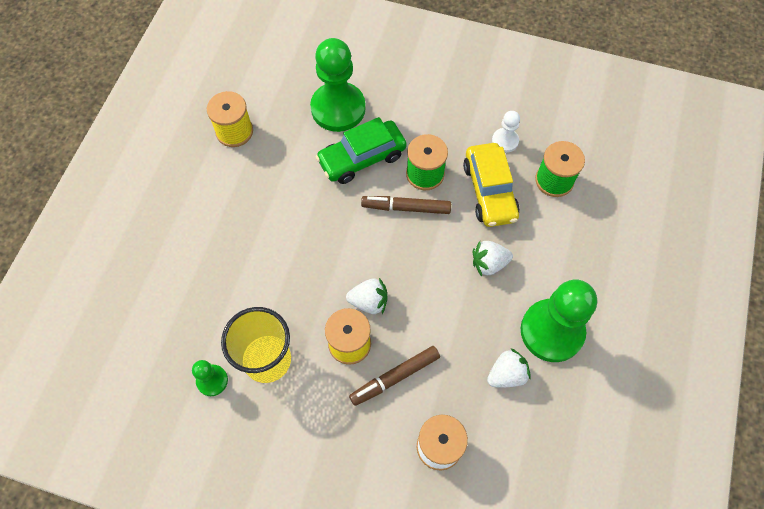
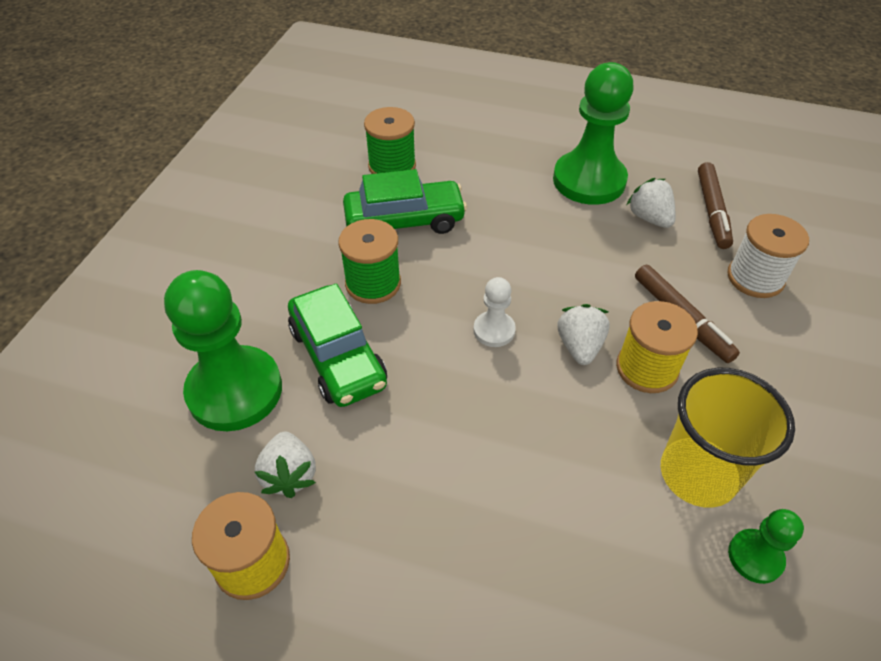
camera: 90 degrees left, 15 degrees down
brown marker [361,196,451,214] -> brown marker moved to [698,162,733,249]
yellow car [463,143,520,227] -> green car [343,169,467,234]
white strawberry [473,241,513,277] -> white strawberry moved to [255,432,316,498]
white pawn [492,111,520,153] -> white pawn moved to [474,277,516,347]

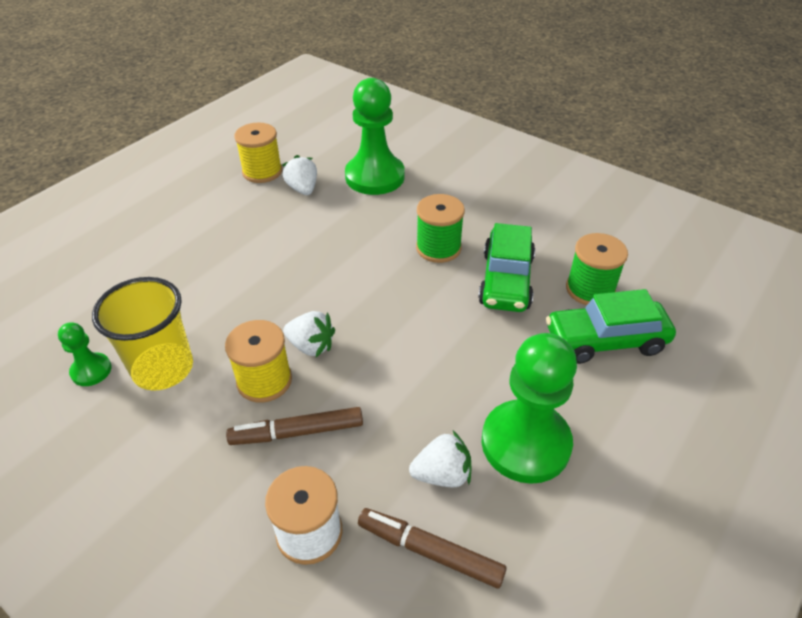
camera: 110 degrees right, 5 degrees down
white strawberry [255,432,316,498] -> white strawberry turned 60 degrees clockwise [282,155,317,195]
green car [288,283,387,407] -> green car moved to [546,289,676,364]
white pawn [474,277,516,347] -> none

